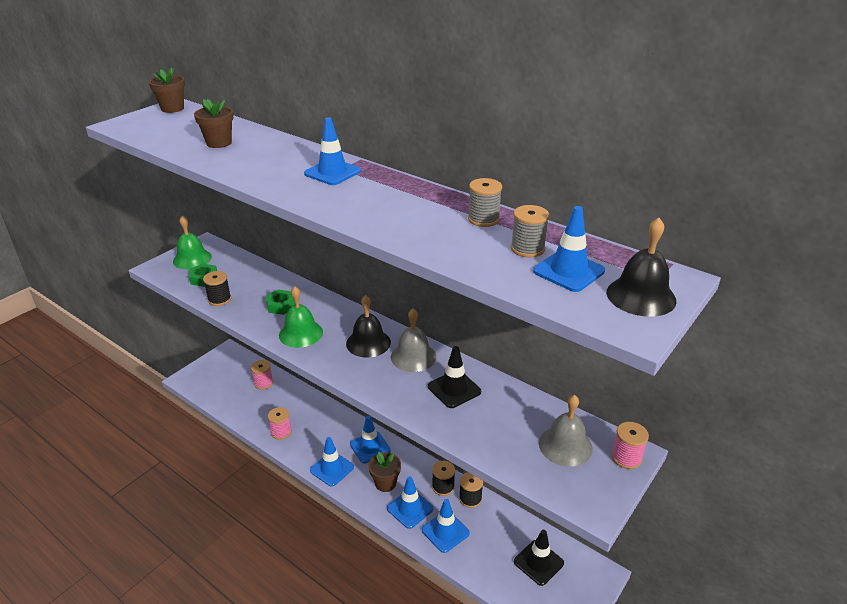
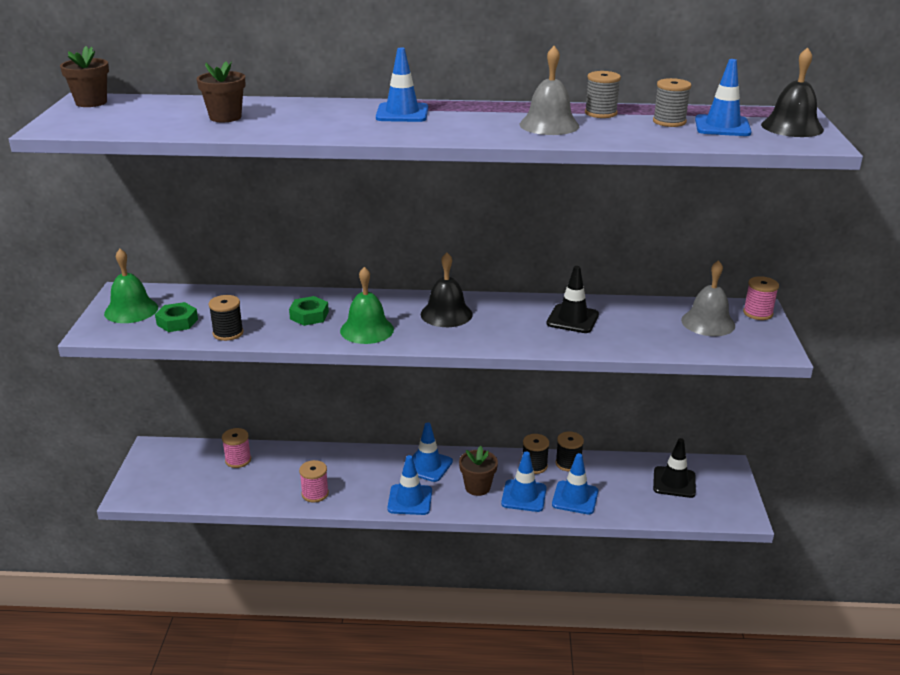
camera: 35 degrees left, 5 degrees down
grey bell [391,309,436,372] -> grey bell moved to [519,46,579,135]

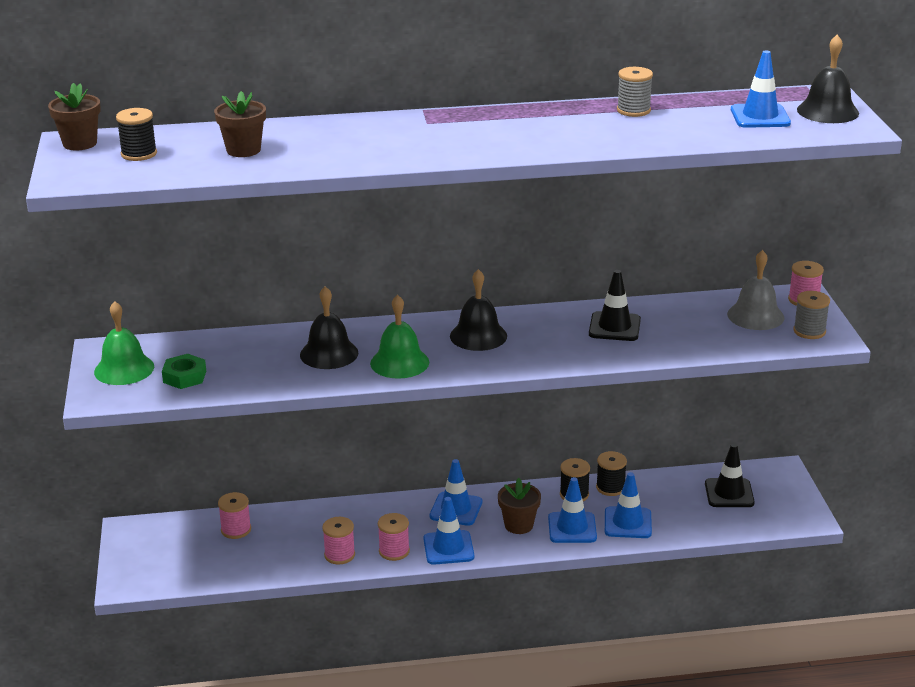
camera: 10 degrees left, 0 degrees up
black spool [208,295,244,341] -> black spool moved to [116,108,157,161]
green nut [289,296,329,326] -> black bell [300,286,358,369]
blue traffic cone [376,47,428,122] -> none
grey bell [519,46,579,135] -> none
grey spool [653,78,691,127] -> grey spool moved to [793,291,830,339]
none -> pink spool [378,513,410,561]

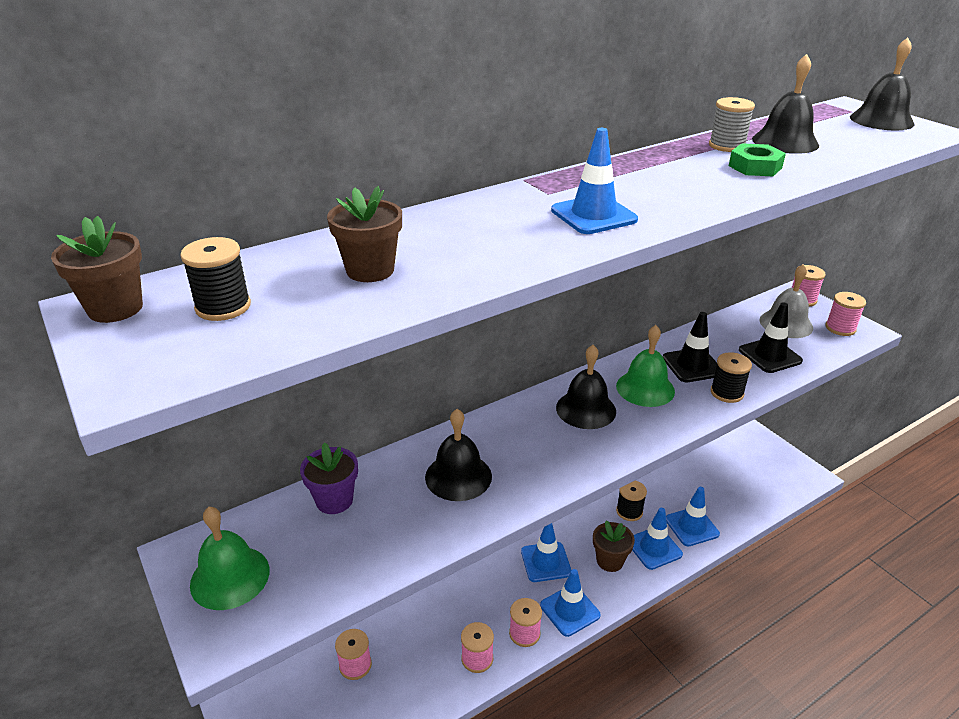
camera: 25 degrees left, 5 degrees up
green nut [162,354,206,389] -> green nut moved to [729,143,786,176]
green bell [370,295,429,379] -> green bell moved to [616,325,675,407]
black spool [596,451,627,496] -> black spool moved to [711,352,752,403]
black traffic cone [705,444,755,507] -> black traffic cone moved to [739,302,803,373]
blue traffic cone [731,51,791,128] -> blue traffic cone moved to [551,128,638,234]
grey spool [793,291,830,339] -> pink spool [826,292,866,336]
none -> purple flower pot [300,442,358,514]
none -> black bell [752,54,819,154]

